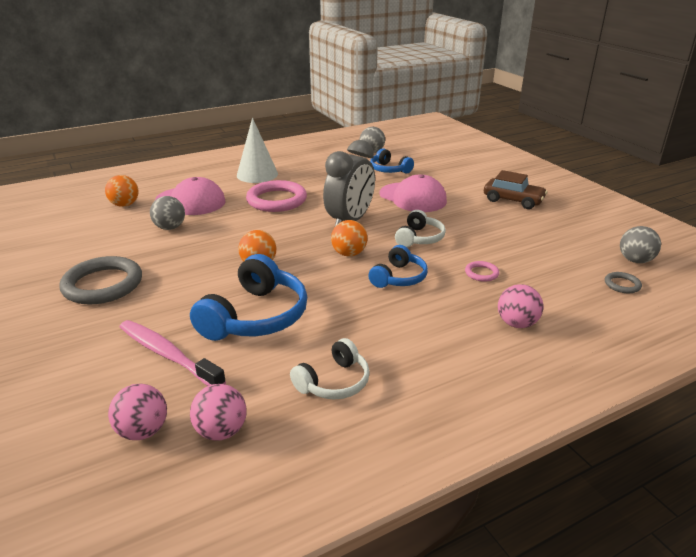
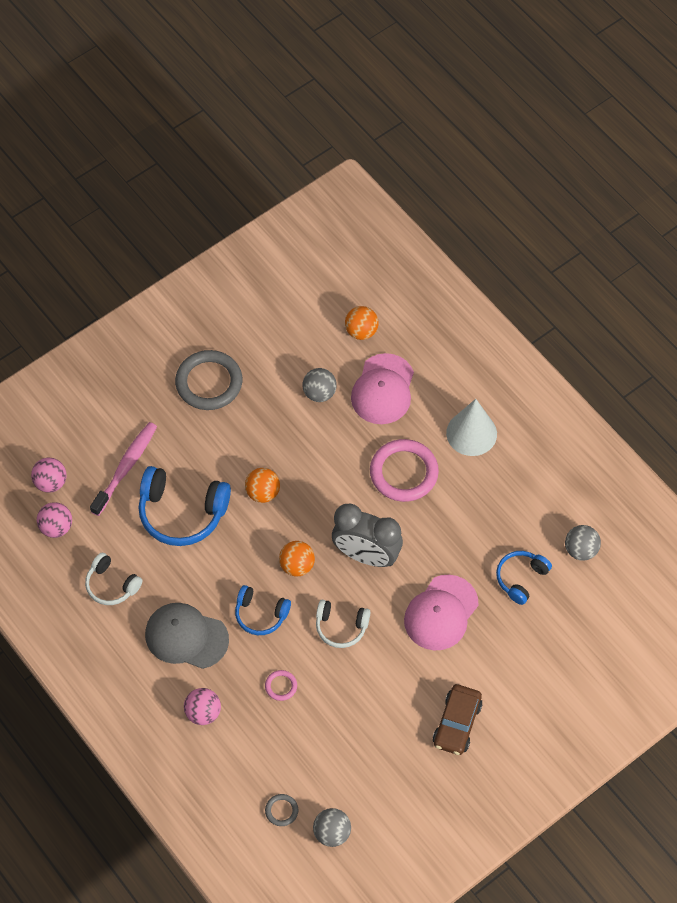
camera: 80 degrees right, 30 degrees up
none -> grey cap [145,603,229,669]

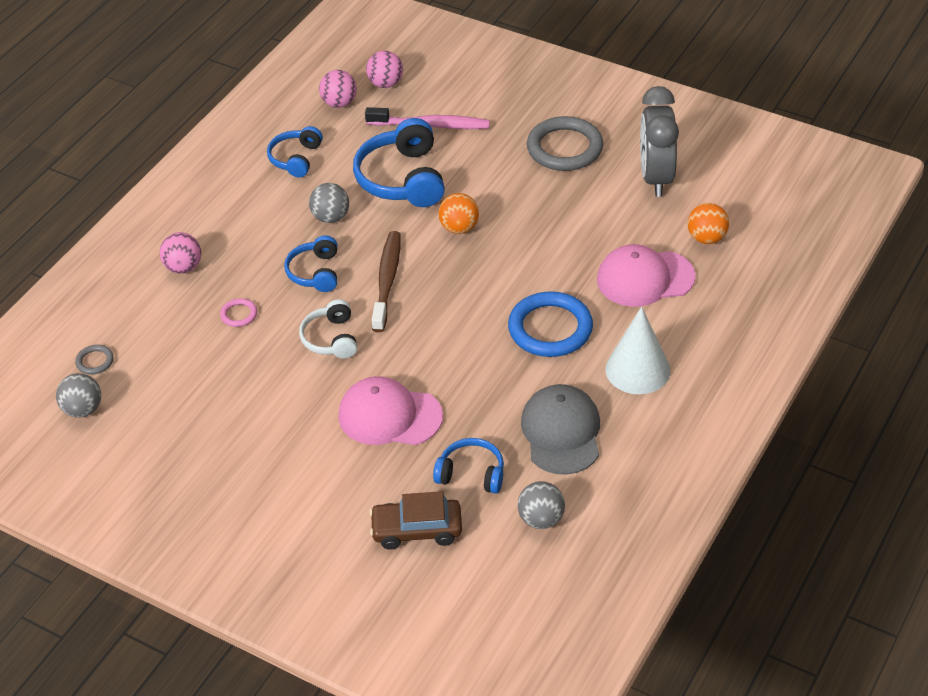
camera: 70 degrees right, 15 degrees down
white headphones [85,553,142,605] -> blue headphones [267,126,323,177]
grey cap [145,603,229,669] -> grey cap moved to [521,384,600,475]
orange ball [279,541,315,576] -> brown toothbrush [372,231,400,332]
grey ball [303,368,337,402] -> grey ball moved to [309,183,349,223]
grey clock [332,504,403,567] -> grey clock moved to [640,86,679,197]
pink ring [370,439,439,502] -> blue ring [508,292,593,357]
brown car [433,684,483,755] -> brown car moved to [369,491,462,550]

